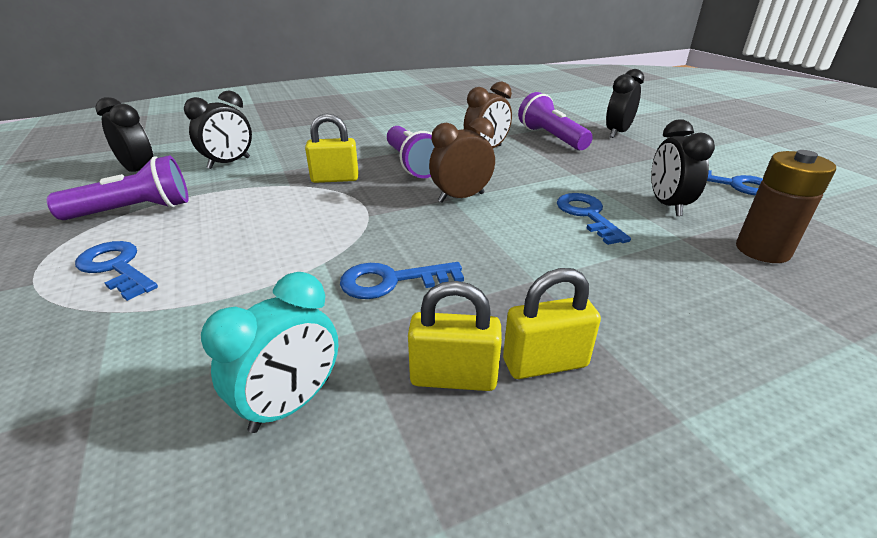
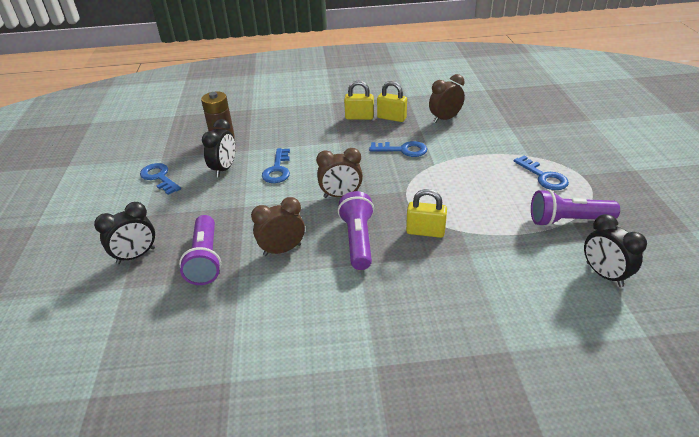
camera: 160 degrees left, 5 degrees up
black clock [184,91,252,169] -> none
turquoise clock [201,272,338,433] -> brown clock [429,74,465,123]

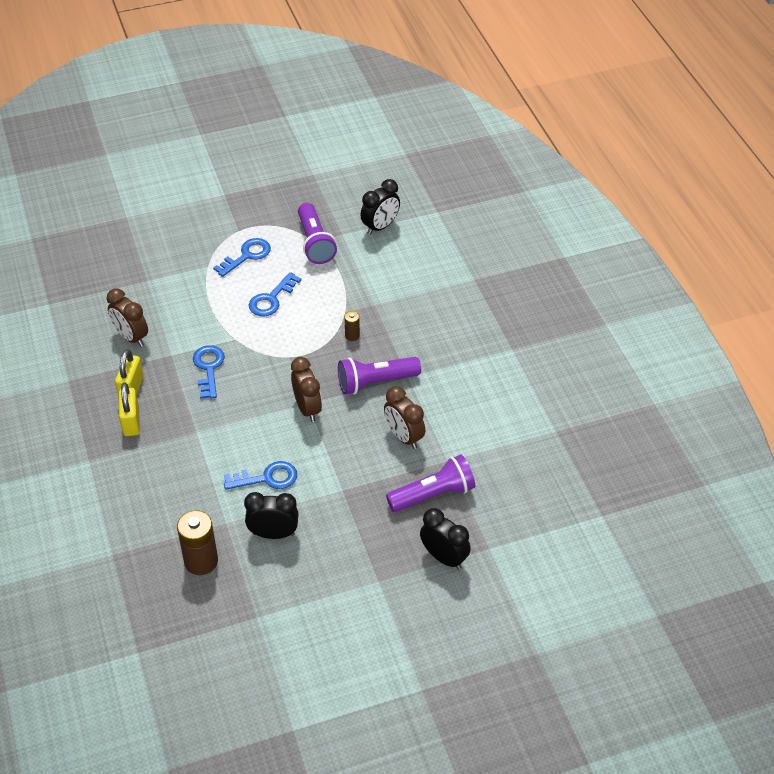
camera: 105 degrees left, 10 degrees up
blue key [140,163,181,195] -> blue key moved to [249,272,301,316]
yellow padlock [406,189,447,238] -> brown battery [344,311,360,341]

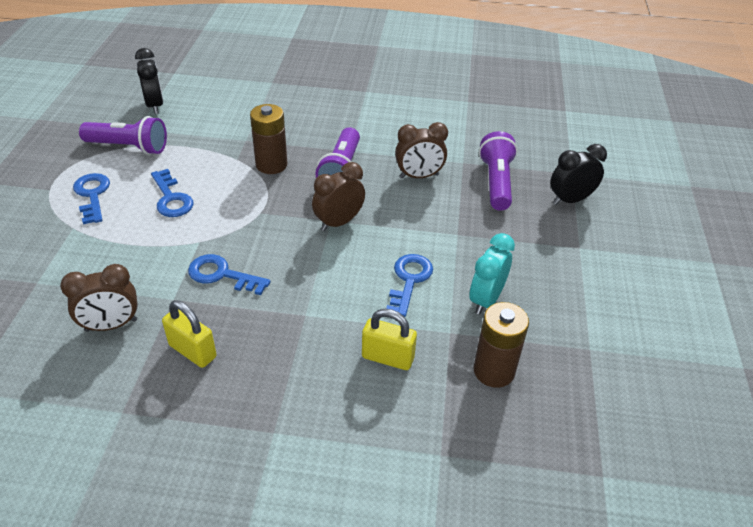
camera: 65 degrees left, 5 degrees down
yellow padlock [119,383,140,436] -> yellow padlock moved to [362,309,417,370]
black clock [244,492,299,539] -> turquoise clock [469,233,515,315]
brown clock [291,357,322,422] -> brown clock turned 45 degrees counterclockwise [312,162,365,231]
brown battery [344,311,360,341] -> brown battery [250,104,287,174], size x2.01

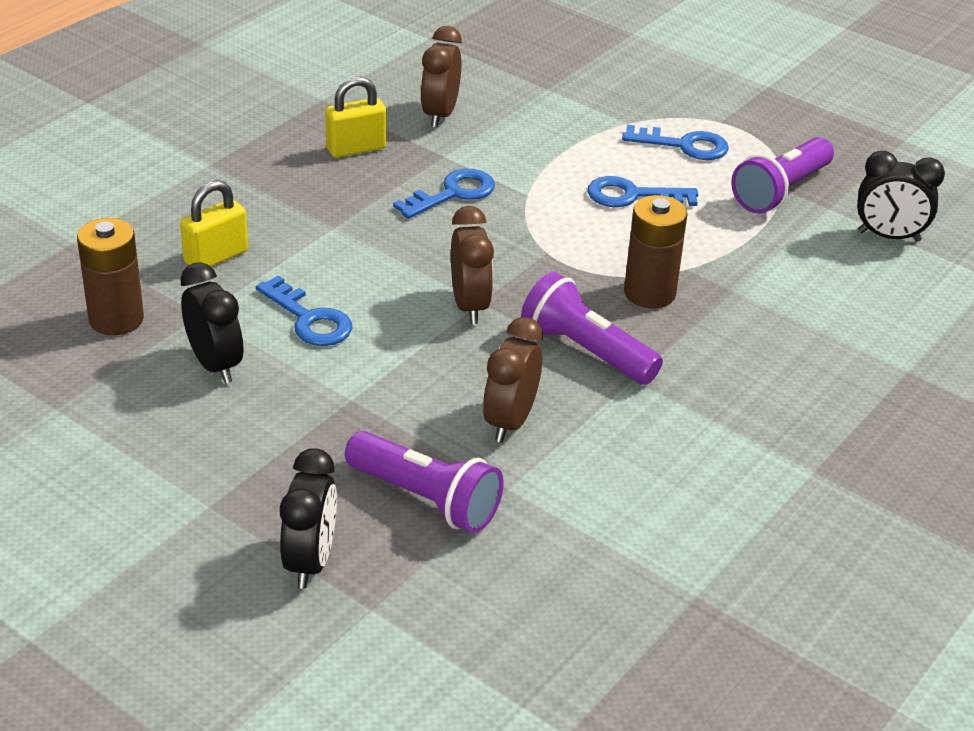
camera: 120 degrees right, 5 degrees down
turquoise clock [469,233,515,315] -> black clock [180,262,243,384]

